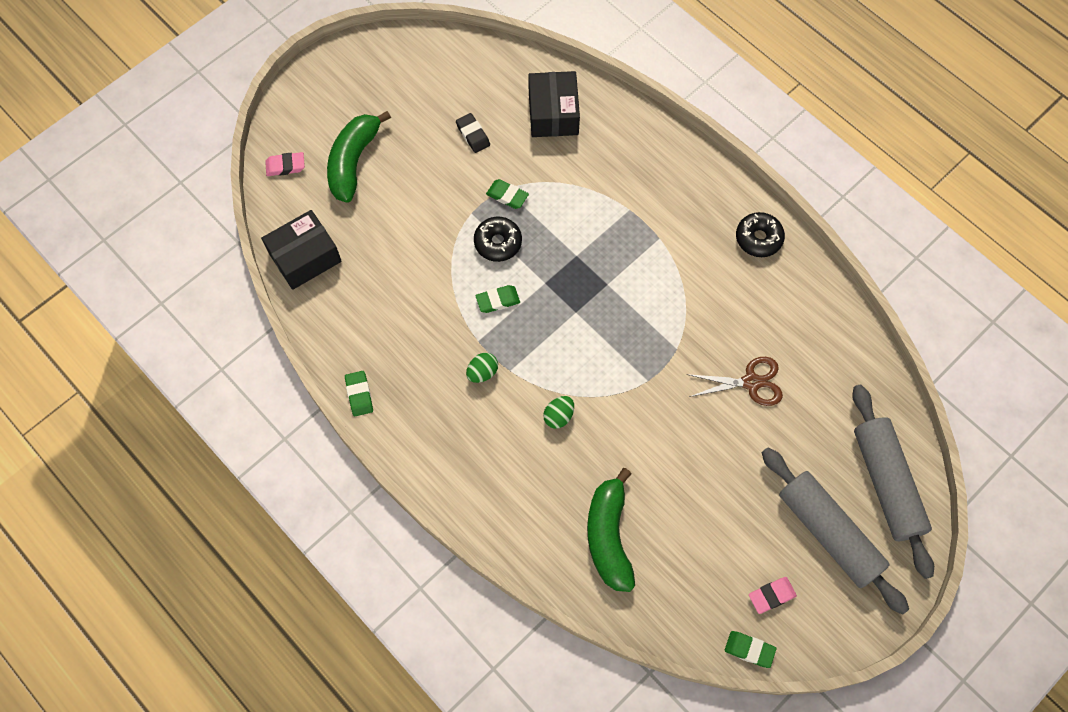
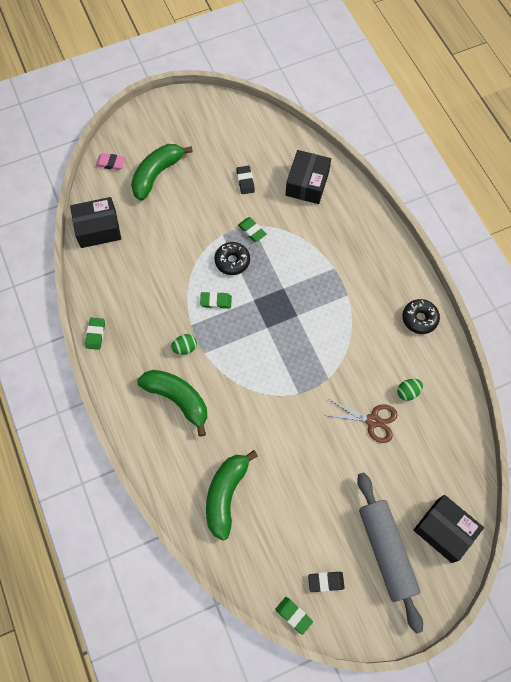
camera: 20 degrees right, 0 degrees up
green egg [543,396,574,429] -> green egg moved to [397,379,423,401]
pink eraser [749,577,797,614] -> black eraser [308,572,345,592]
grey rolling pin [852,385,934,579] -> black box [413,495,484,563]
none -> green banana [137,370,207,437]

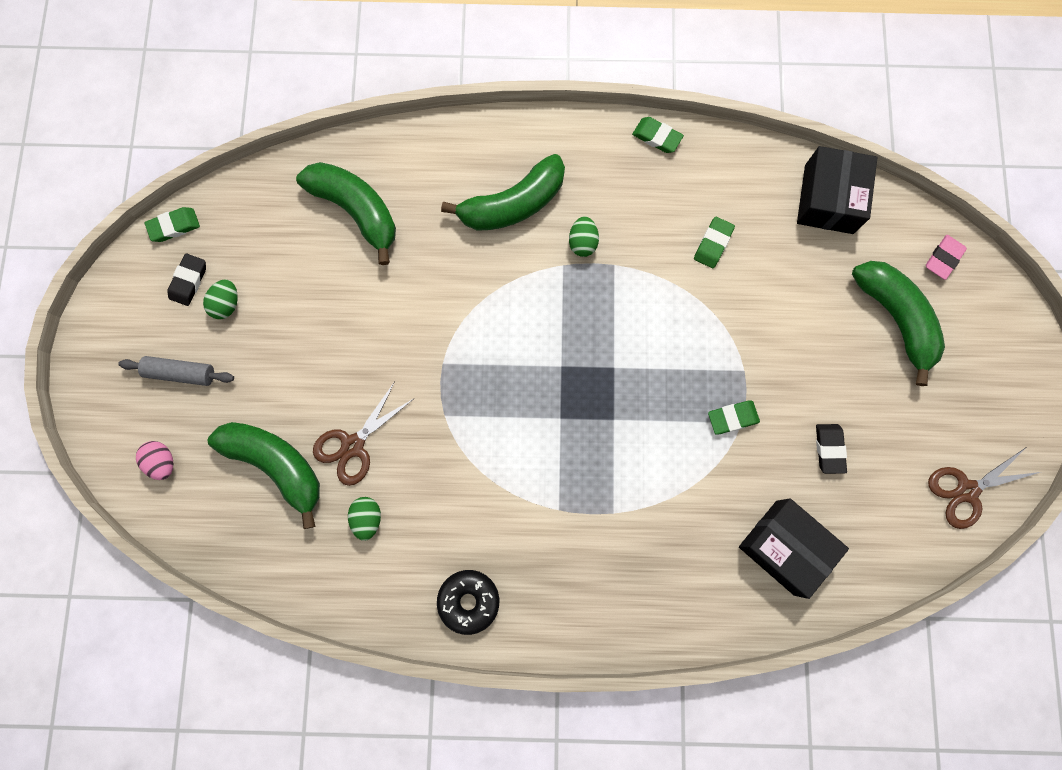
camera: 115 degrees right, 10 degrees up
green eraser [200,292,232,309] -> green eraser moved to [694,217,735,268]
black donut [214,242,250,275] -> none
black eraser [236,165,255,194] -> black eraser turned 75 degrees clockwise [816,424,847,474]
grey rolling pin [357,472,423,634] -> grey rolling pin [118,356,234,386], size x0.51
black box [413,495,484,563] -> pink egg [136,441,173,480]
none -> green egg [203,279,238,319]
none -> green banana [208,422,320,529]
none -> brown scissors [928,447,1040,529]

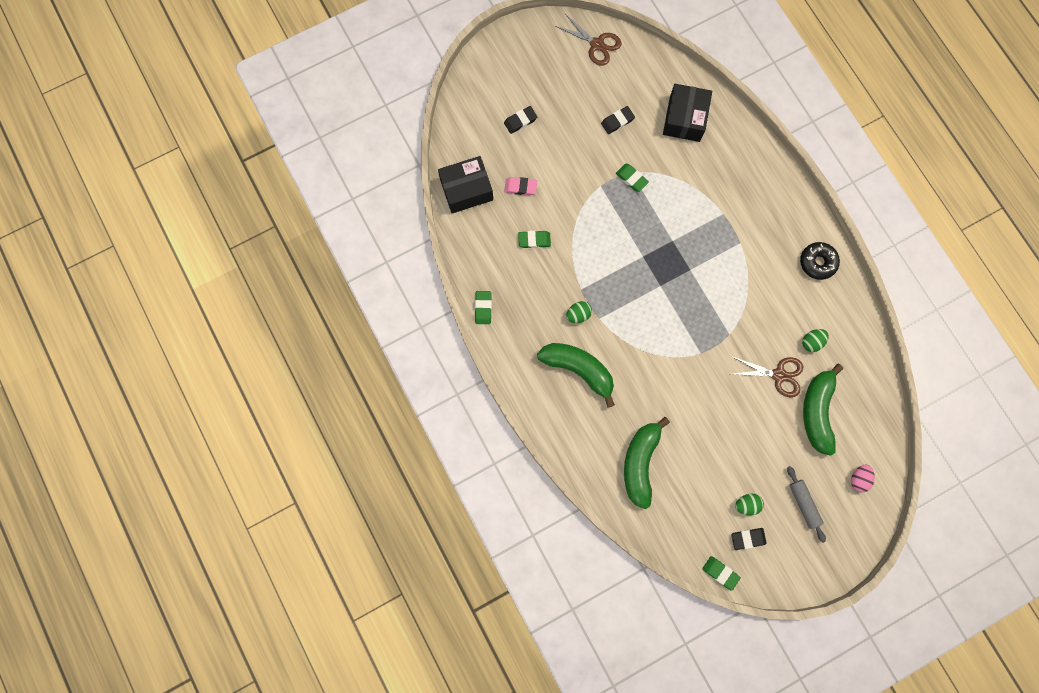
camera: 120 degrees left, 0 degrees up
green banana [852,261,945,386] -> black eraser [504,106,537,134]
pink eraser [926,235,967,280] -> pink eraser moved to [504,177,537,195]

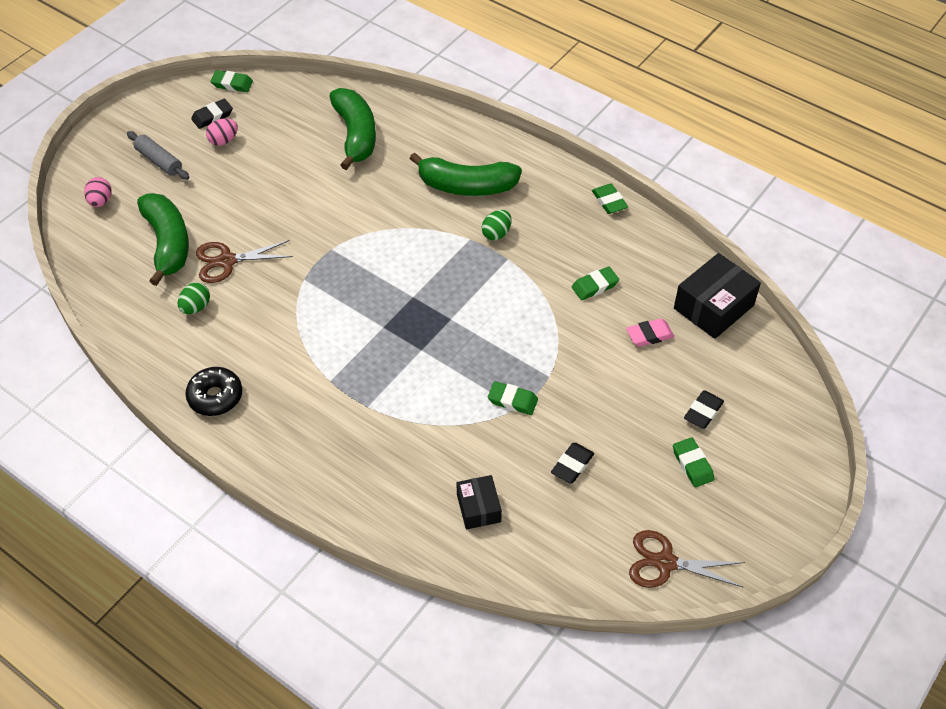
camera: 155 degrees right, 25 degrees down
black box [663,84,712,142] -> black box [457,475,502,530], size x0.60
green egg [735,494,764,515] -> pink egg [206,118,238,146]
none -> green eraser [673,437,714,487]

